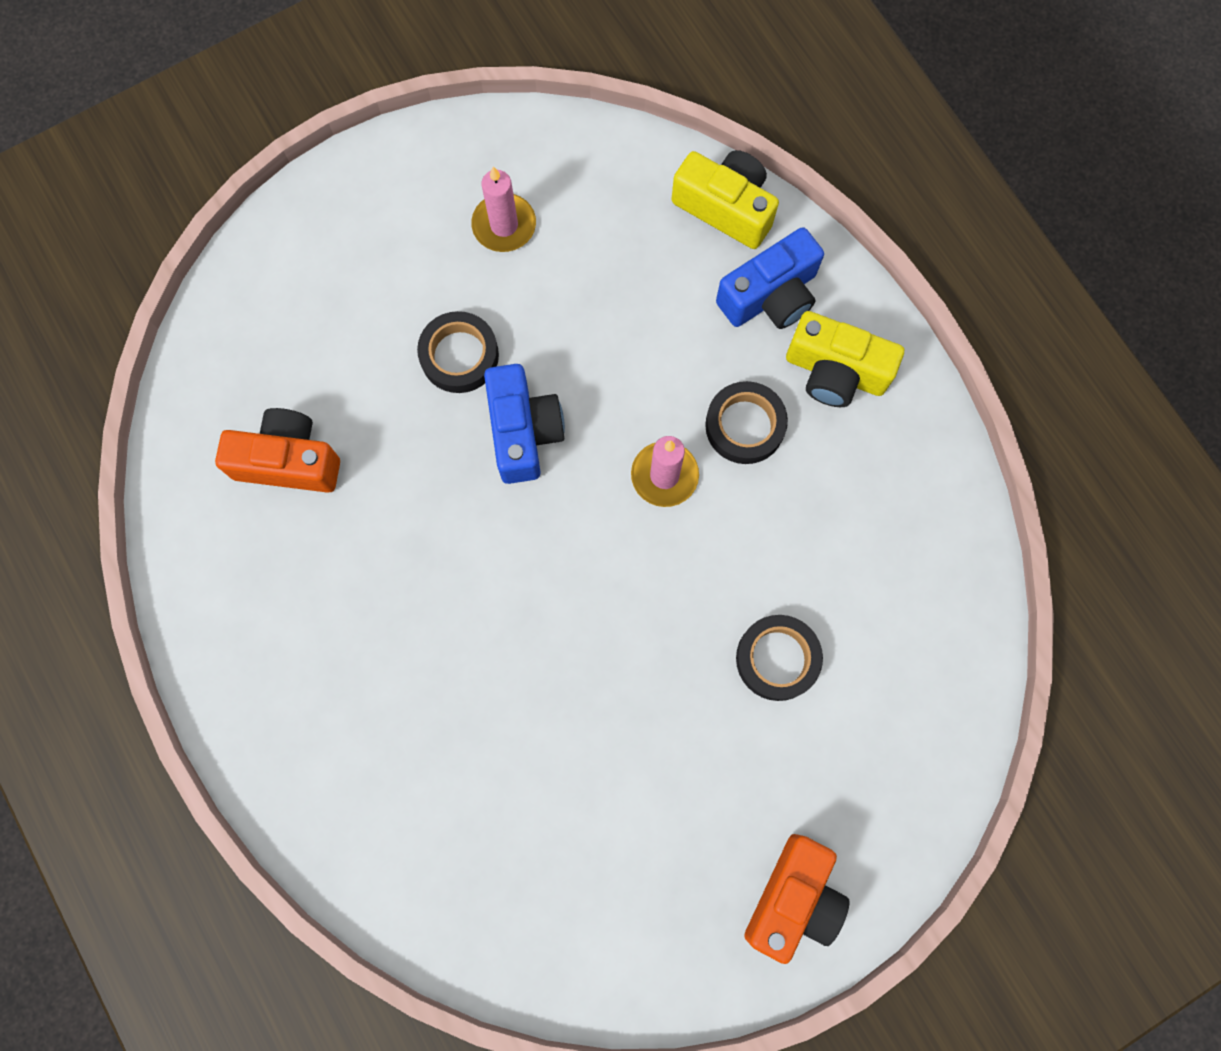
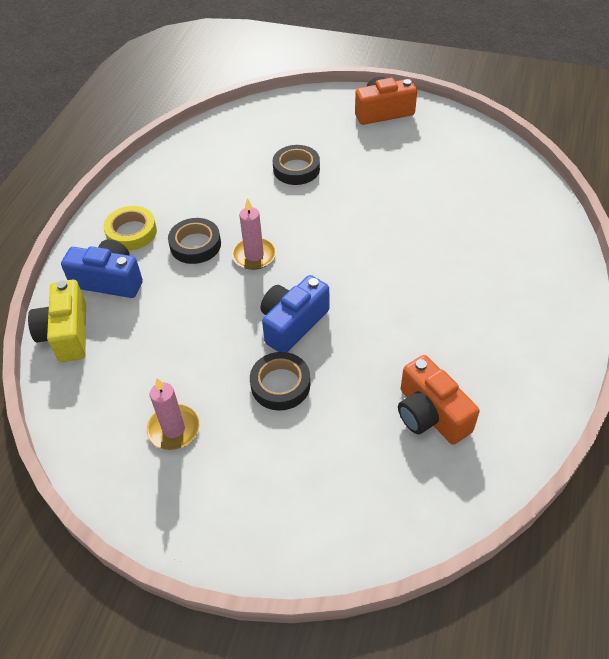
camera: 130 degrees left, 25 degrees down
yellow camera [786,311,904,407] -> yellow tape [103,206,157,251]

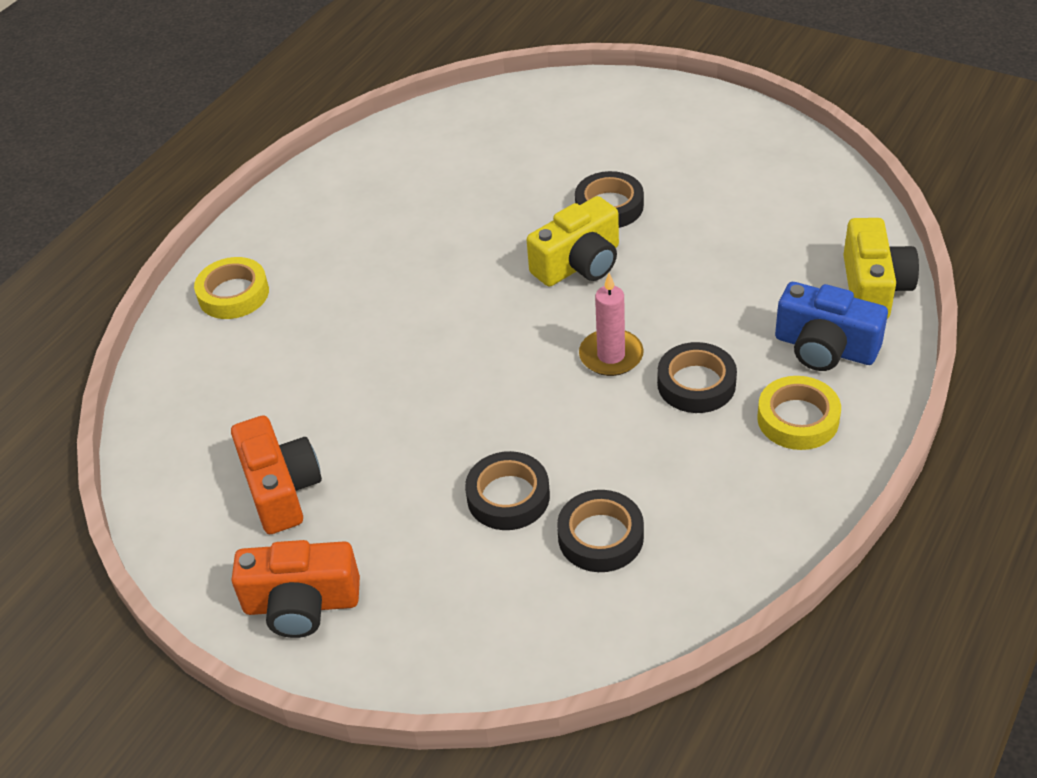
camera: 165 degrees left, 5 degrees down
pink candle [147,378,199,450] -> none
blue camera [261,275,329,352] -> yellow camera [527,196,619,287]
orange camera [398,355,480,445] -> orange camera moved to [231,415,322,534]
none -> yellow tape [194,257,269,319]
none -> black tape [557,490,644,572]

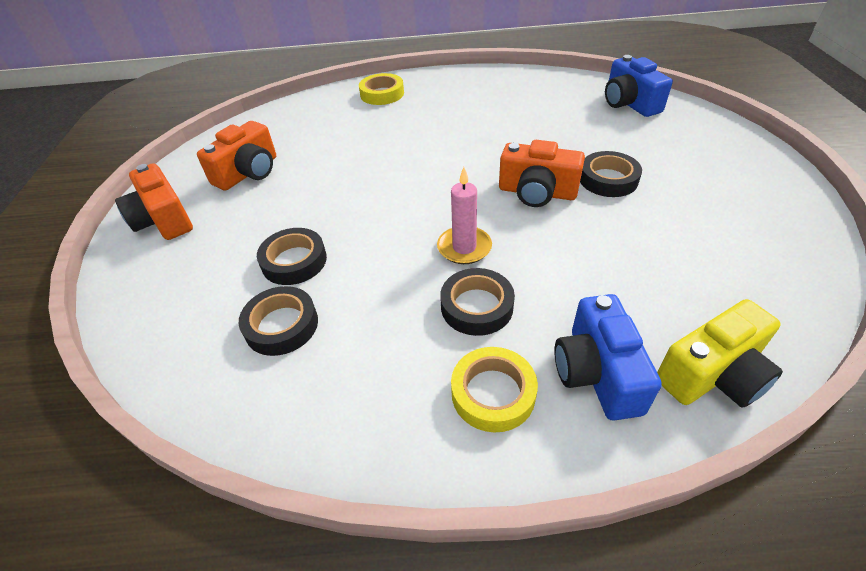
camera: 55 degrees right, 0 degrees up
yellow camera [527,196,619,287] -> orange camera [499,140,585,207]
none -> blue camera [605,55,673,117]

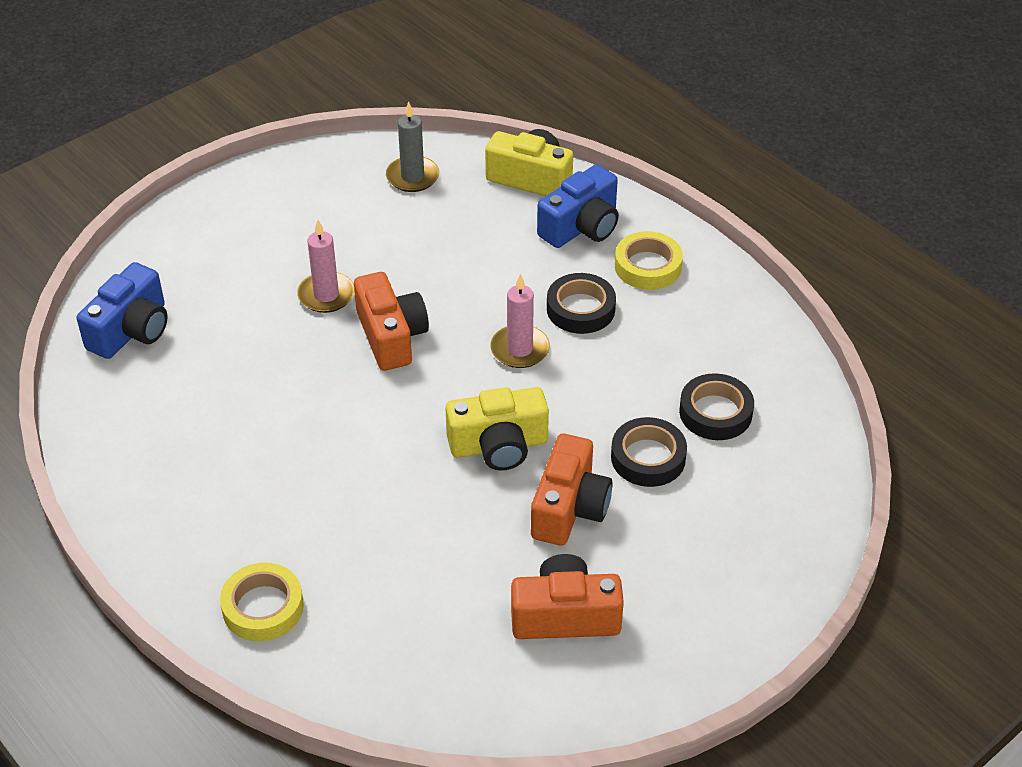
camera: 130 degrees left, 0 degrees up
orange camera [115,163,193,240] -> orange camera moved to [531,433,613,546]
black tape [580,151,642,197] -> pink candle [297,220,355,313]
none -> grey candle [386,101,439,192]
none -> yellow camera [446,387,549,471]

